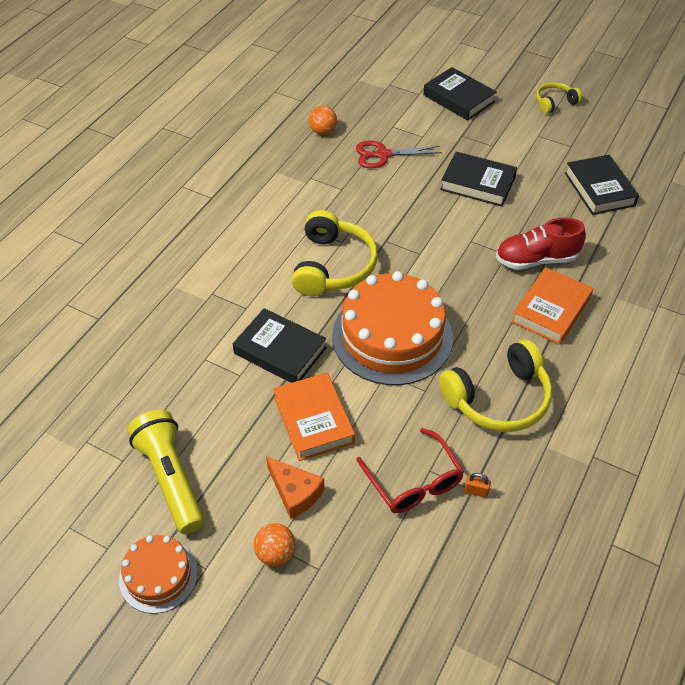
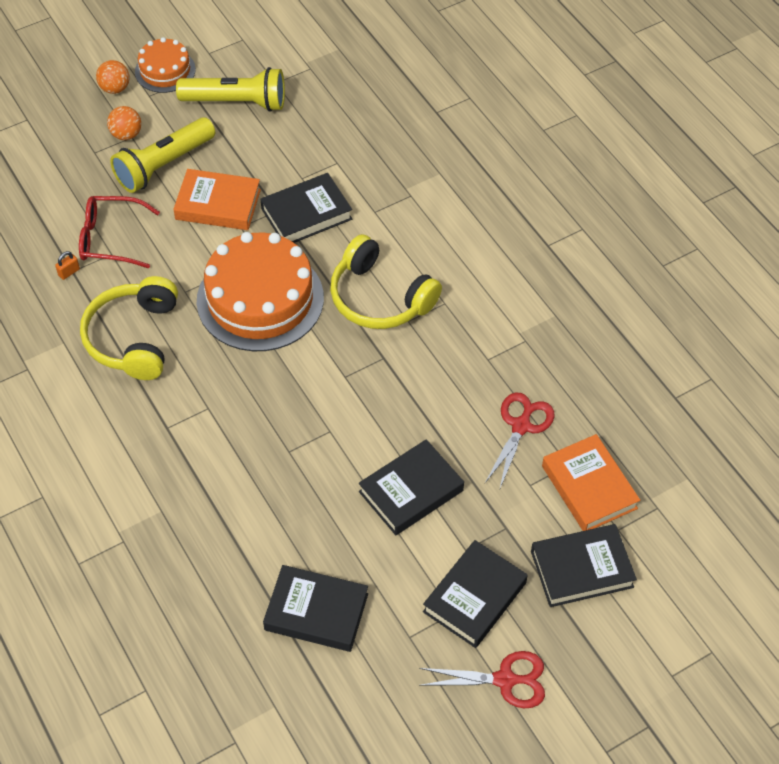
camera: 120 degrees right, 5 degrees up
orange cheese [266,456,324,519] -> yellow flashlight [110,117,215,193]
orange ball [309,106,337,135] -> orange ball moved to [96,60,130,94]
red shoe [496,218,586,270] -> none
orange book [511,267,593,345] -> orange book moved to [542,434,640,531]
yellow headphones [536,82,582,114] -> red scissors [419,651,545,708]
none -> black book [423,540,528,648]

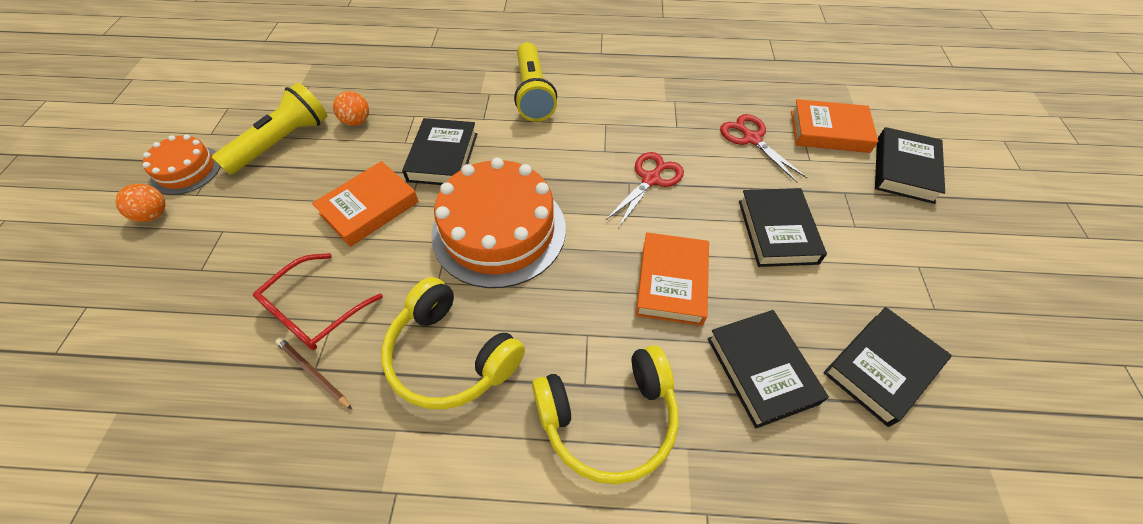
camera: 55 degrees left, 0 degrees up
orange padlock [55,251,80,280] -> brown pencil [275,337,352,409]
orange ball [107,106,141,140] -> orange ball moved to [333,91,369,126]
yellow flashlight [110,117,215,193] -> yellow flashlight moved to [514,42,557,122]
yellow headphones [330,234,442,329] -> yellow headphones moved to [532,345,679,485]
red scissors [419,651,545,708] -> red scissors moved to [606,152,684,228]
black book [423,540,528,648] -> black book moved to [707,310,829,428]
none -> orange book [636,232,709,326]

